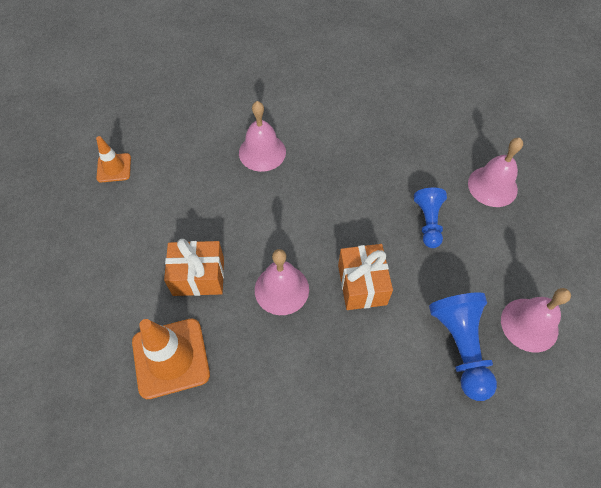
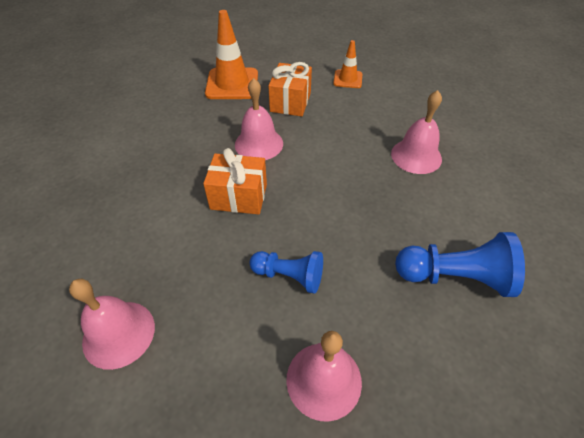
camera: 105 degrees right, 10 degrees down
orange traffic cone [96,136,131,183] -> orange traffic cone moved to [333,40,362,88]
blue pawn [429,292,497,401] -> blue pawn moved to [395,232,525,297]

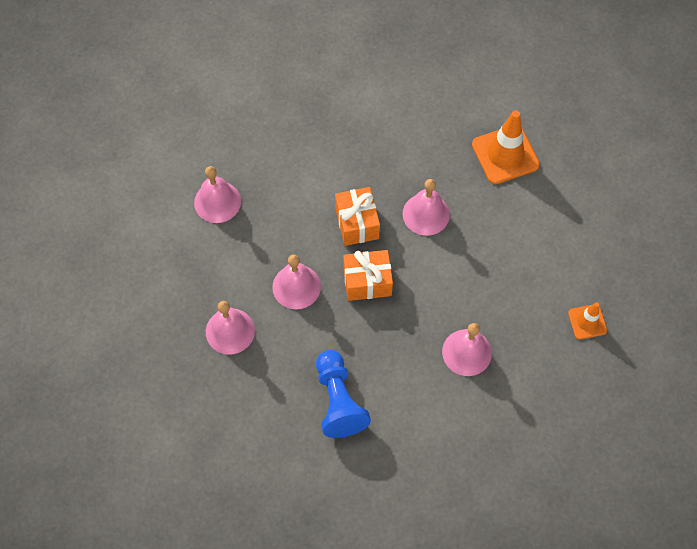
camera: 70 degrees right, 15 degrees up
blue pawn [249,251,323,294] -> pink bell [272,255,321,309]
orange gift [268,62,312,116] -> orange gift moved to [343,250,393,301]
orange traffic cone [333,40,362,88] -> orange traffic cone moved to [568,302,607,340]

